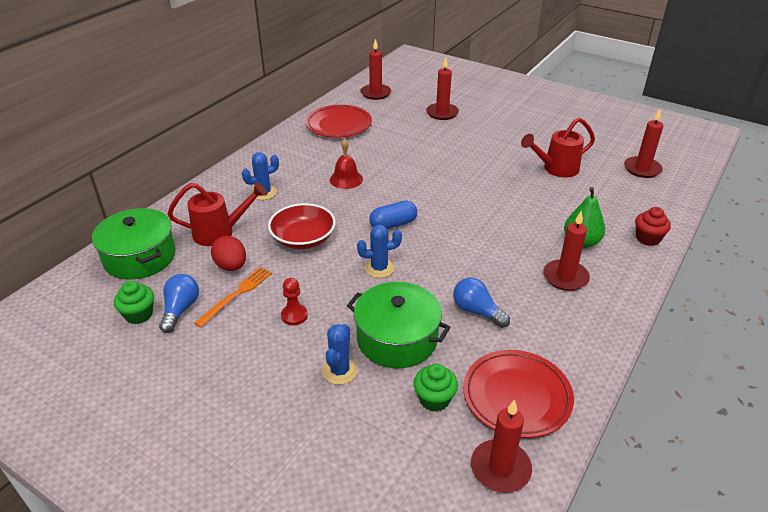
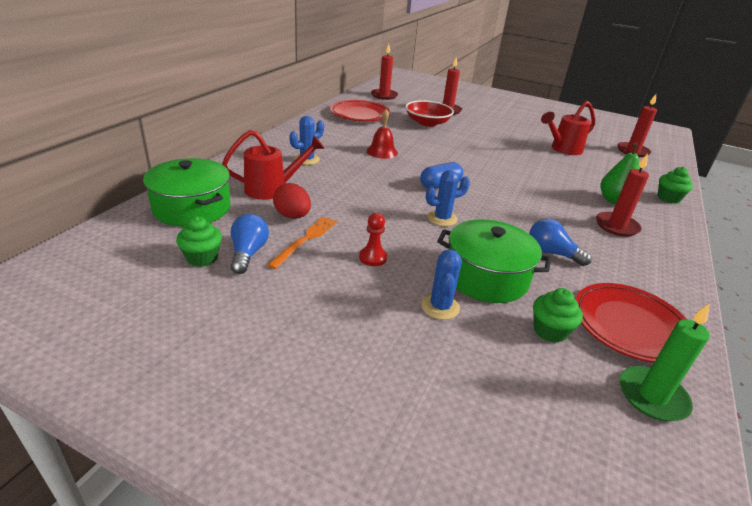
camera: 10 degrees left, 5 degrees down
red bowl [268,203,336,249] -> red bowl moved to [405,100,454,127]
red candle [471,399,532,493] -> green candle [620,303,710,421]
red cupcake [635,207,671,246] -> green cupcake [657,167,693,204]

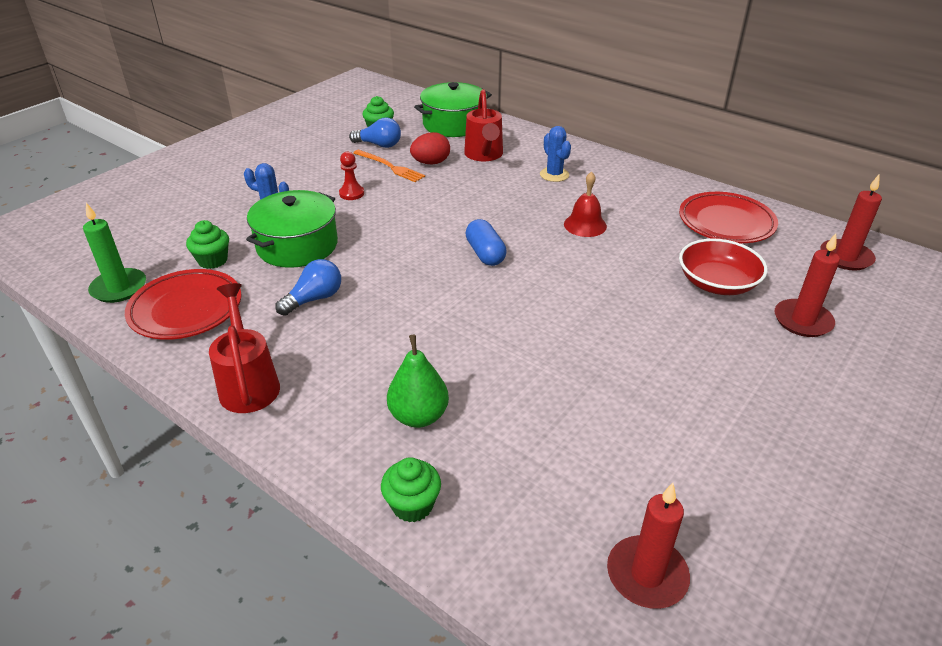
camera: 105 degrees right, 5 degrees up
blue cactus [426,170,470,226] -> none
red watering can [541,101,595,155] -> red watering can moved to [209,283,280,413]
red candle [596,153,649,237] -> none

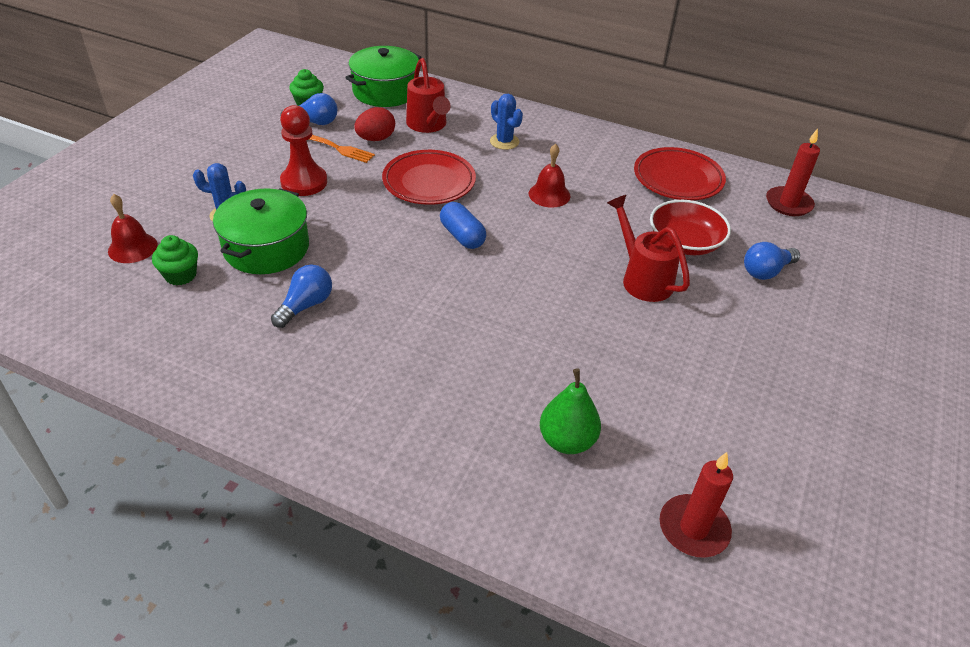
camera: 15 degrees left, 5 degrees up
green candle [83,203,146,303] -> none
red plate [125,269,242,340] -> red plate moved to [382,150,476,205]
red watering can [209,283,280,413] -> red watering can moved to [607,195,690,302]
red pawn [339,152,364,200] -> red pawn [280,105,327,196], size x1.76
green cupcake [381,457,441,523] -> none
green pear [387,335,449,428] -> green pear moved to [540,369,601,454]
red candle [775,233,840,337] -> blue light bulb [744,242,800,280]
none -> red bell [108,194,158,263]

